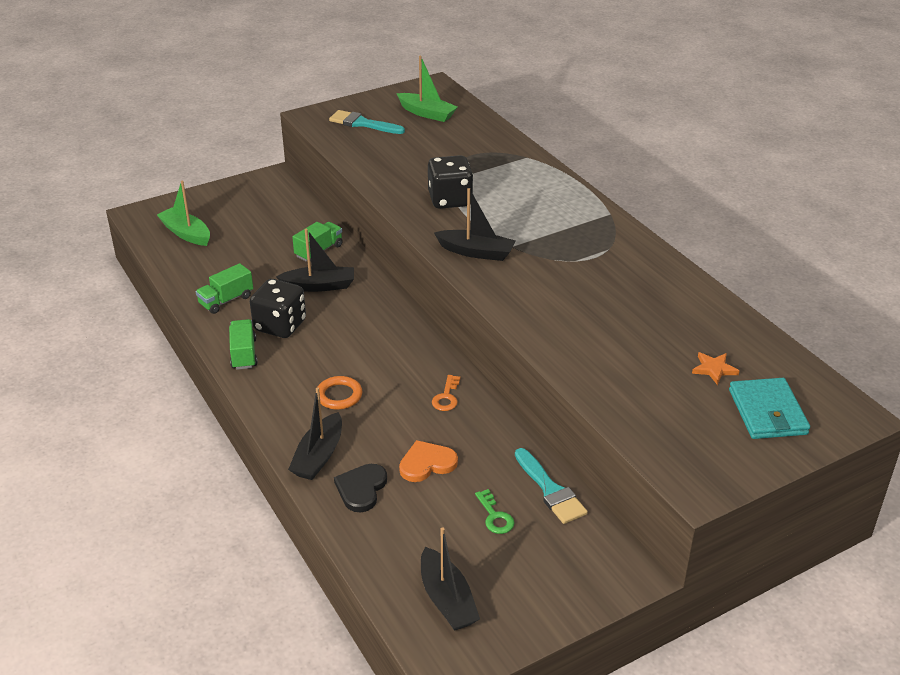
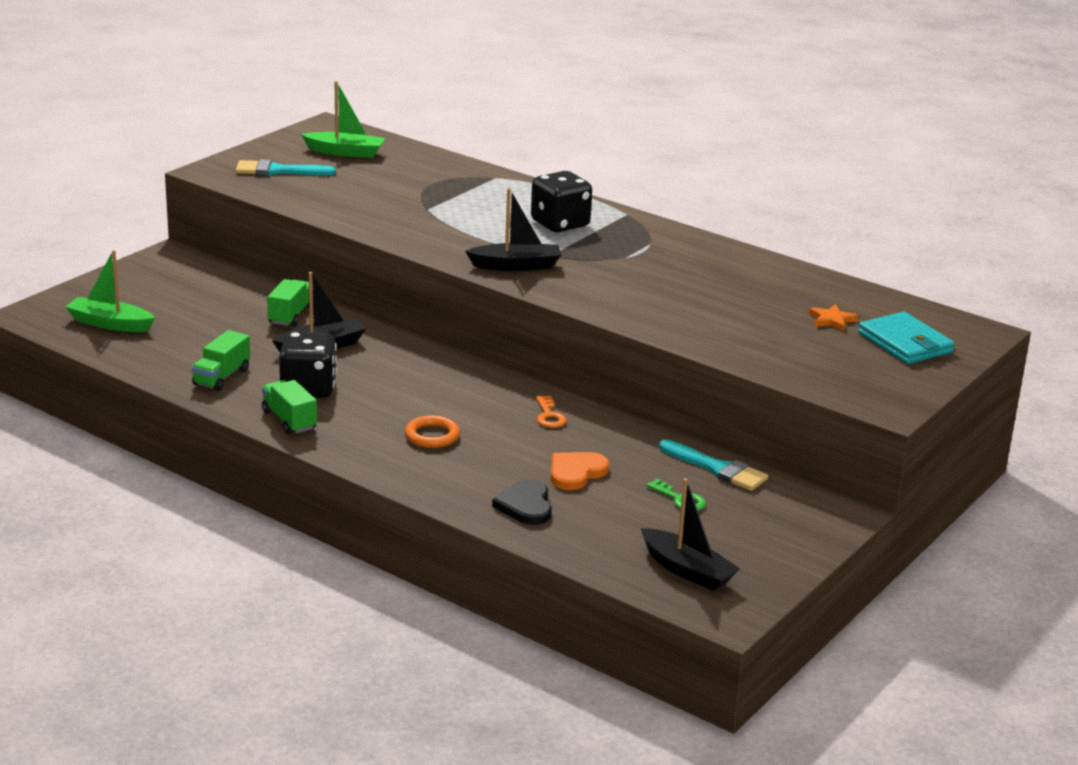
camera: 25 degrees left, 10 degrees down
black boat [288,387,342,480] -> none
black dice [428,155,474,209] -> black dice moved to [531,171,592,232]

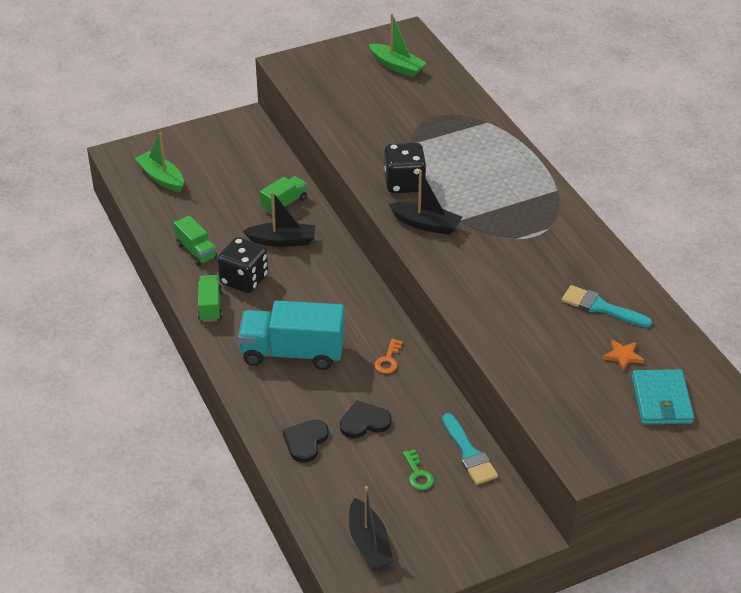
camera: 30 degrees right, 15 degrees up
green truck [191,330,250,391] -> green truck turned 90 degrees counterclockwise [174,215,217,266]
turquoise brush [236,159,336,176] -> turquoise brush moved to [562,285,652,327]
orange ring [405,415,460,448] -> turquoise truck [238,300,344,370]
black dice [531,171,592,232] -> black dice moved to [384,143,426,193]
orange heart [551,452,609,490] -> black heart [340,400,392,438]

